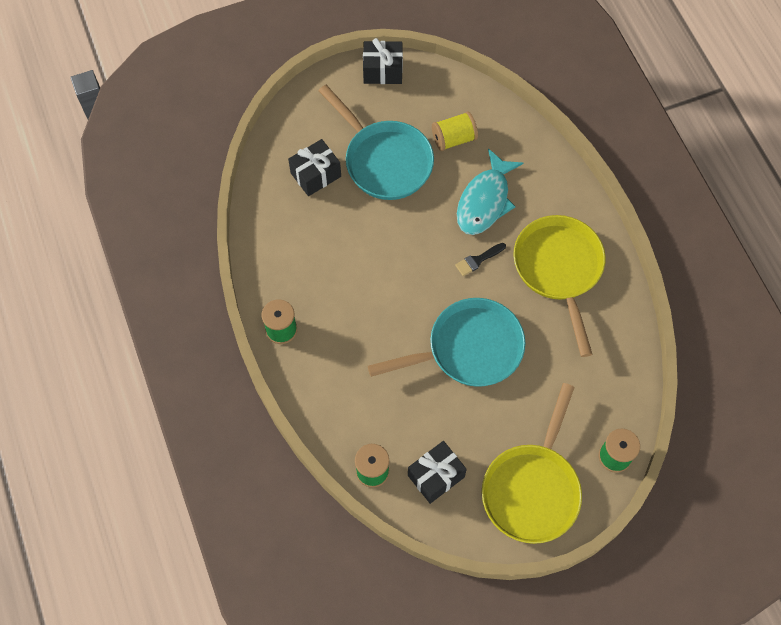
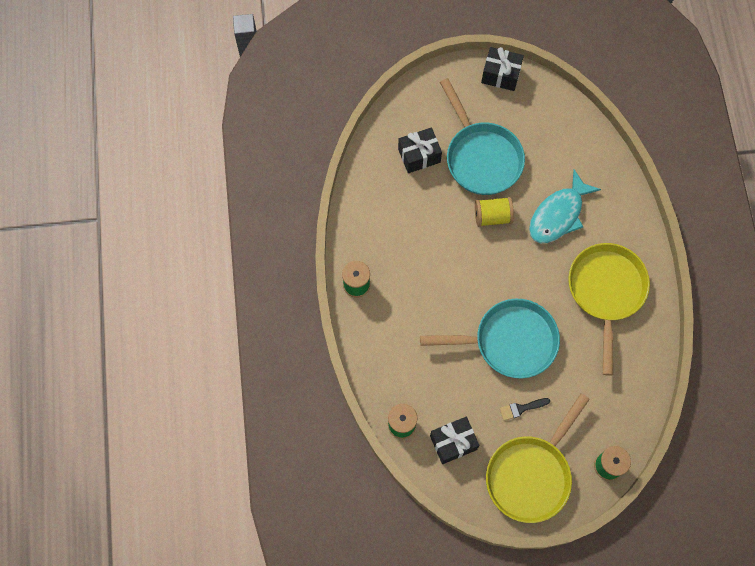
camera: 15 degrees right, 5 degrees up
yellow spool [432,111,478,151] -> yellow spool moved to [475,197,514,227]
black brush [455,243,506,276] -> black brush moved to [500,398,550,421]

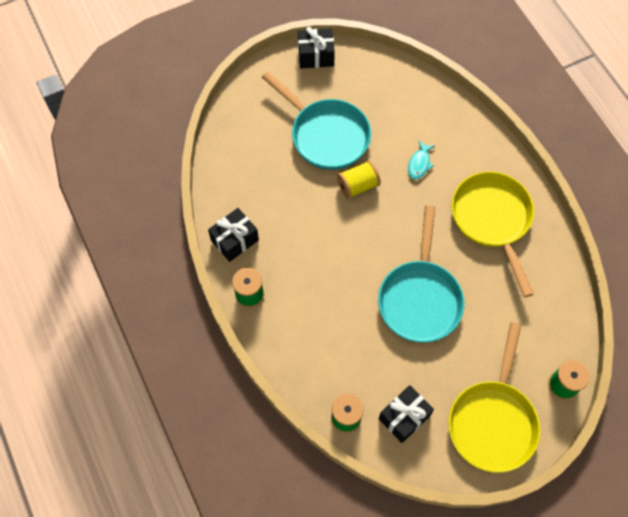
camera: 20 degrees left, 5 degrees down
black gift [398,127,442,173] -> black gift moved to [208,208,259,262]
turquoise pan [420,299,560,378] -> turquoise pan turned 120 degrees clockwise [378,205,464,343]
black brush [500,398,550,421] -> none
turquoise fish [529,170,601,243] -> turquoise fish [408,141,435,180], size x0.50

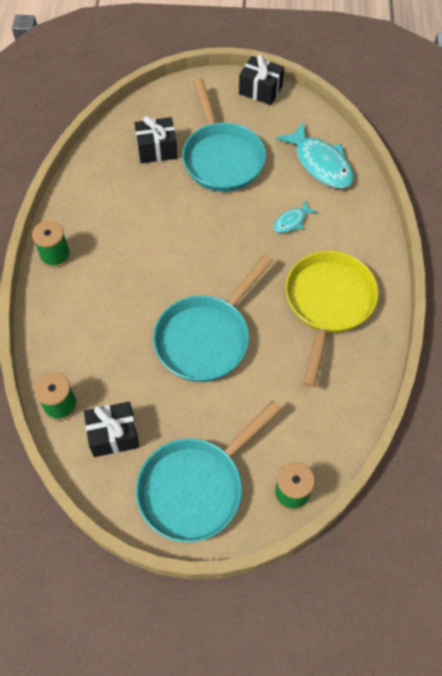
camera: 30 degrees right, 5 degrees down
black gift [208,208,259,262] -> black gift moved to [134,116,178,163]
yellow spool [337,160,381,199] -> none
yellow pan [448,322,540,473] -> turquoise pan [136,400,282,542]
none -> turquoise fish [276,121,354,189]

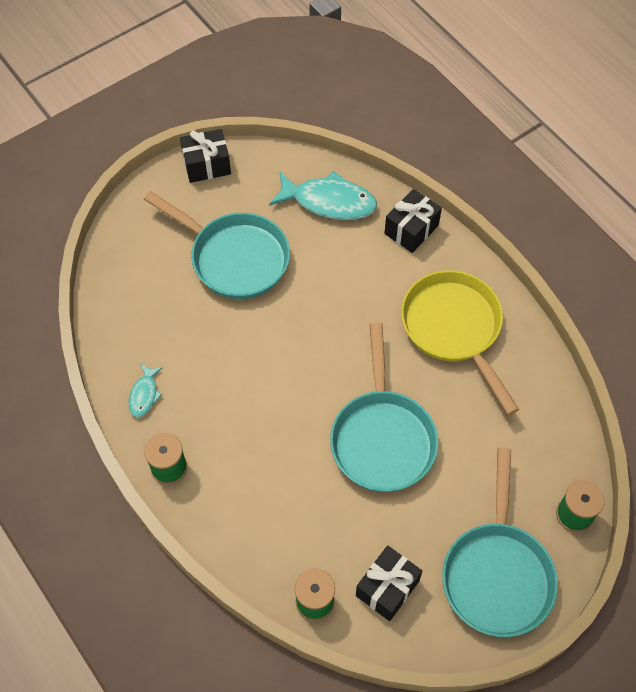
camera: 40 degrees left, 0 degrees up
black gift [134,116,178,163] -> black gift moved to [384,189,442,253]
turquoise fish [273,200,317,233] -> turquoise fish moved to [129,364,163,417]

